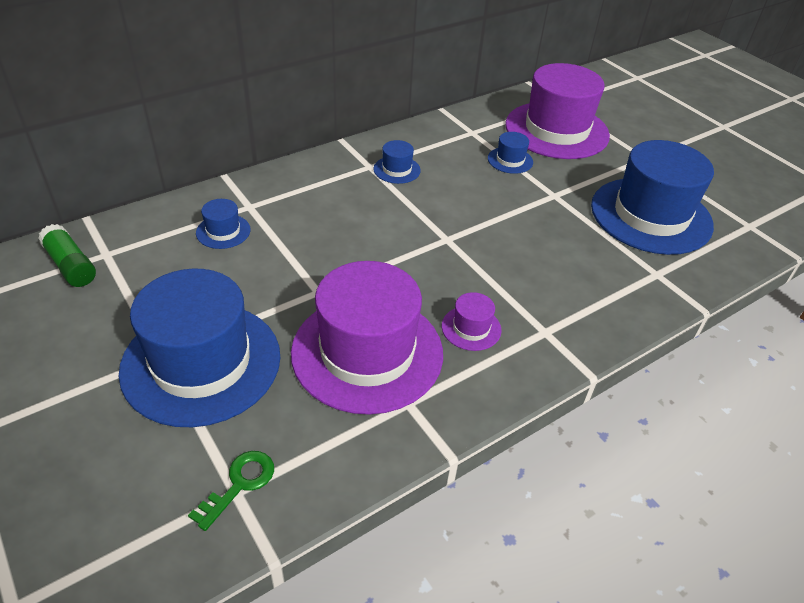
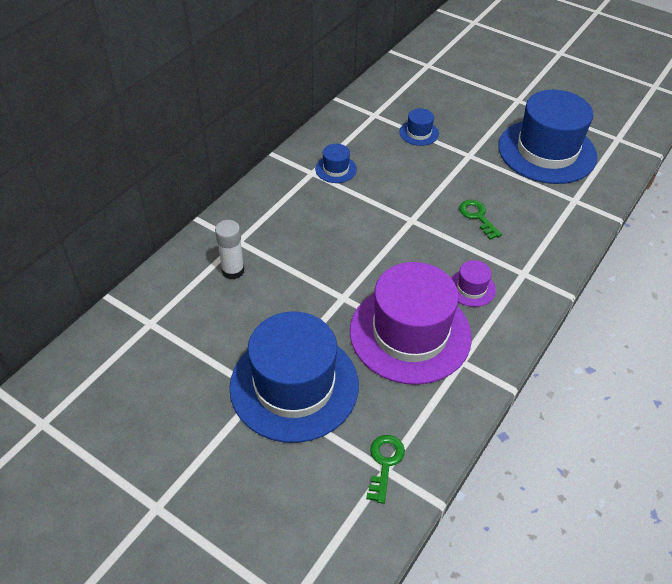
camera: 20 degrees left, 5 degrees up
green glue stick [38,224,96,287] -> none
blue hat [196,199,251,249] -> white glue stick [215,220,244,279]
purple hat [505,63,610,159] -> none
none -> green key [459,200,502,240]

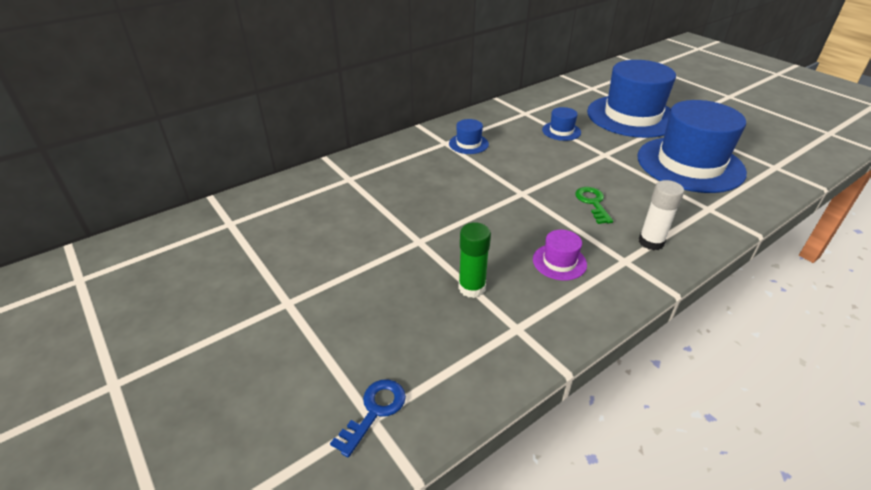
camera: 20 degrees right, 10 degrees down
white glue stick [215,220,244,279] -> white glue stick moved to [639,180,684,250]
blue hat [229,312,359,443] -> blue hat moved to [587,60,676,138]
purple hat [350,262,472,385] -> green glue stick [458,222,491,298]
green key [366,435,405,504] -> blue key [330,379,406,457]

